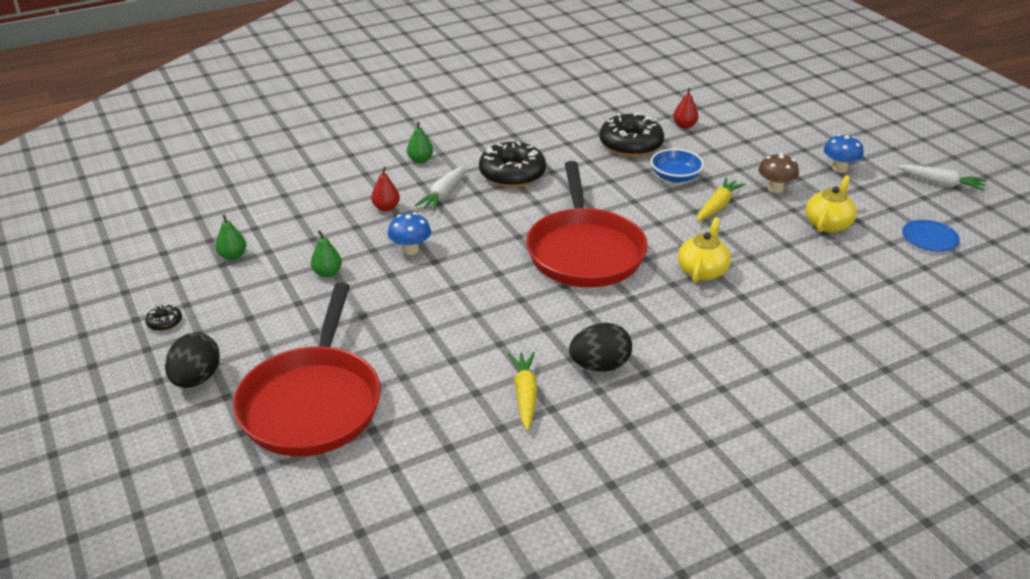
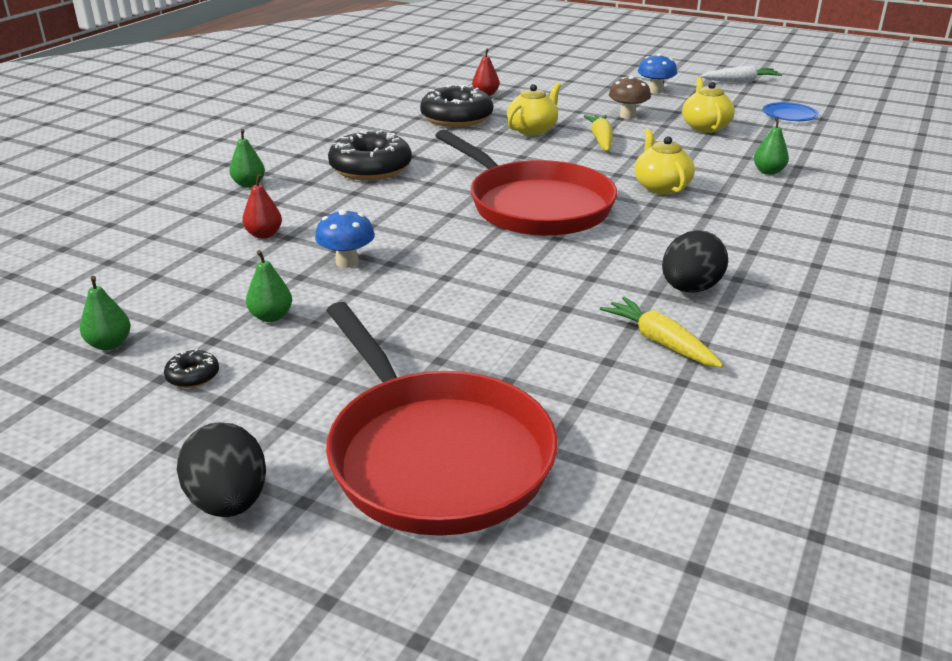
camera: 35 degrees left, 5 degrees down
black donut [145,304,182,331] -> black donut moved to [164,349,219,388]
white carrot [415,166,465,211] -> none
blue bowl [651,149,704,183] -> yellow teapot [507,82,561,136]
none -> green pear [754,117,789,175]

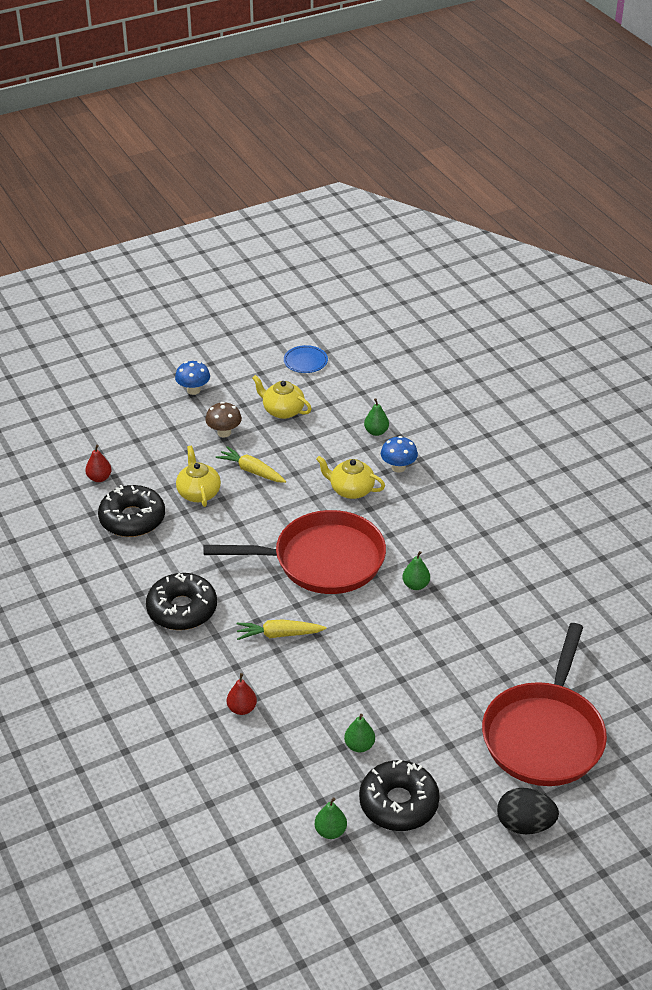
camera: 55 degrees left, 10 degrees up
black donut [164,349,219,388] -> black donut [359,759,440,831], size x2.34
green pear [229,129,265,188] -> green pear moved to [402,551,430,590]
blue mushroom [315,209,375,268] -> blue mushroom moved to [381,436,418,473]
red pan [326,302,557,536] -> red pan turned 105 degrees clockwise [482,623,607,786]
yellow carrot [600,297,723,368] -> yellow carrot moved to [237,619,327,640]
black egg [662,230,728,293] -> none
white carrot [700,65,782,83] -> none

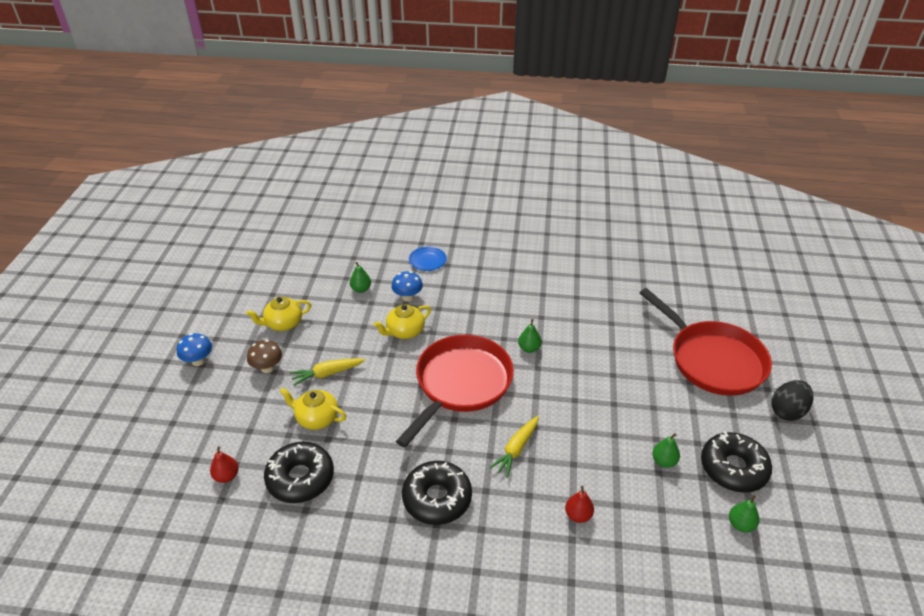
camera: 55 degrees left, 0 degrees up
blue plate [284,345,328,373] -> blue plate moved to [409,246,447,271]

